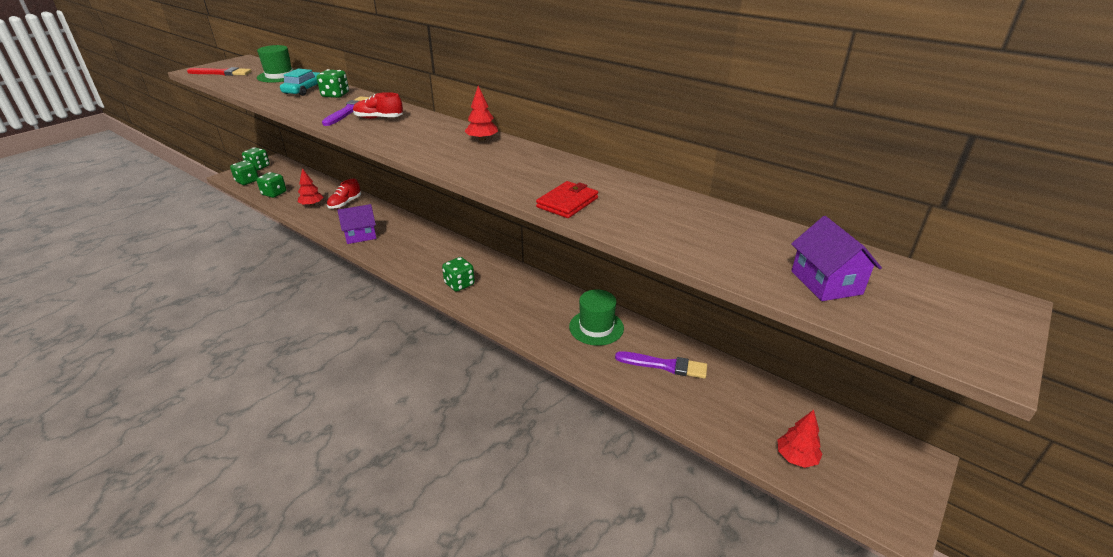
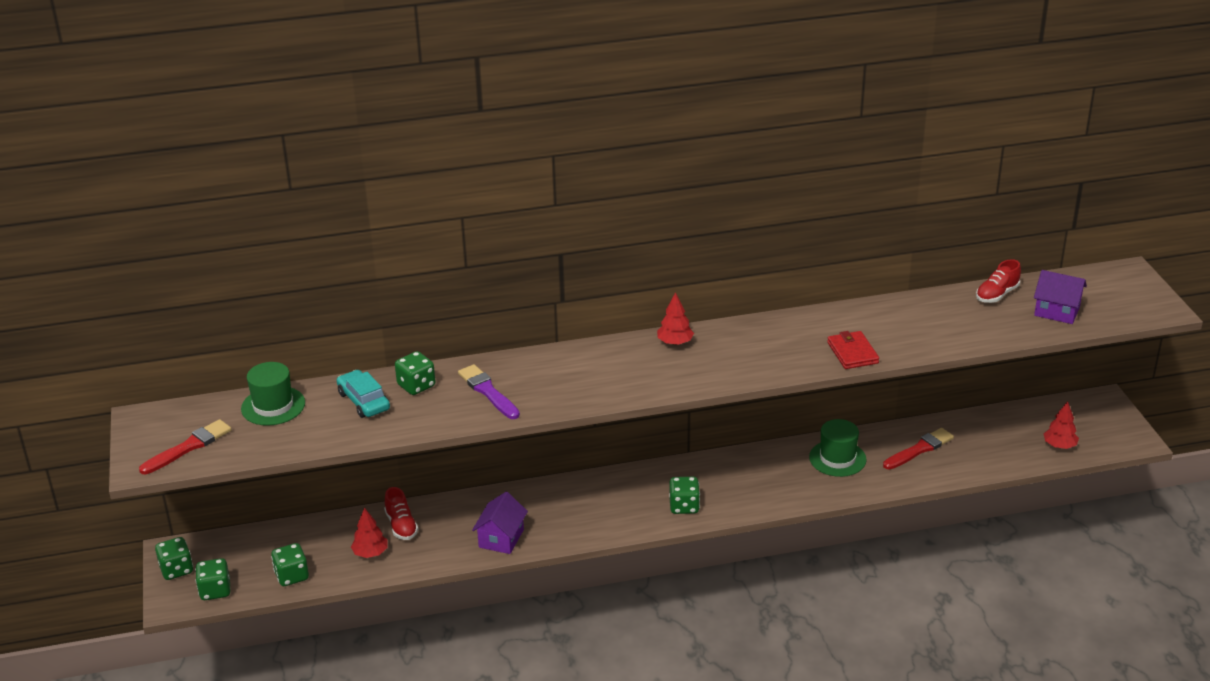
camera: 50 degrees left, 0 degrees up
red shoe [353,92,403,119] -> red shoe moved to [976,259,1021,303]
purple brush [615,351,707,379] -> red brush [883,428,954,470]

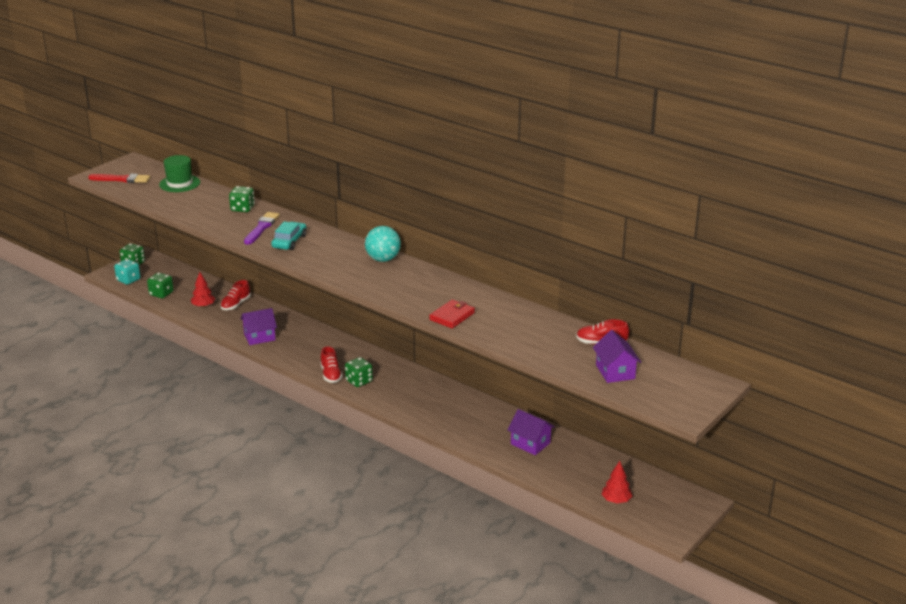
camera: 50 degrees right, 5 degrees down
green dice [195,558,230,600] -> turquoise dice [114,259,141,285]
turquoise car [337,370,390,418] -> turquoise car moved to [271,222,306,250]
red tree [657,292,694,345] -> turquoise ball [365,226,401,262]
green hat [809,419,867,477] -> none
red brush [883,428,954,470] -> purple house [508,409,555,455]
none -> red shoe [320,346,342,383]

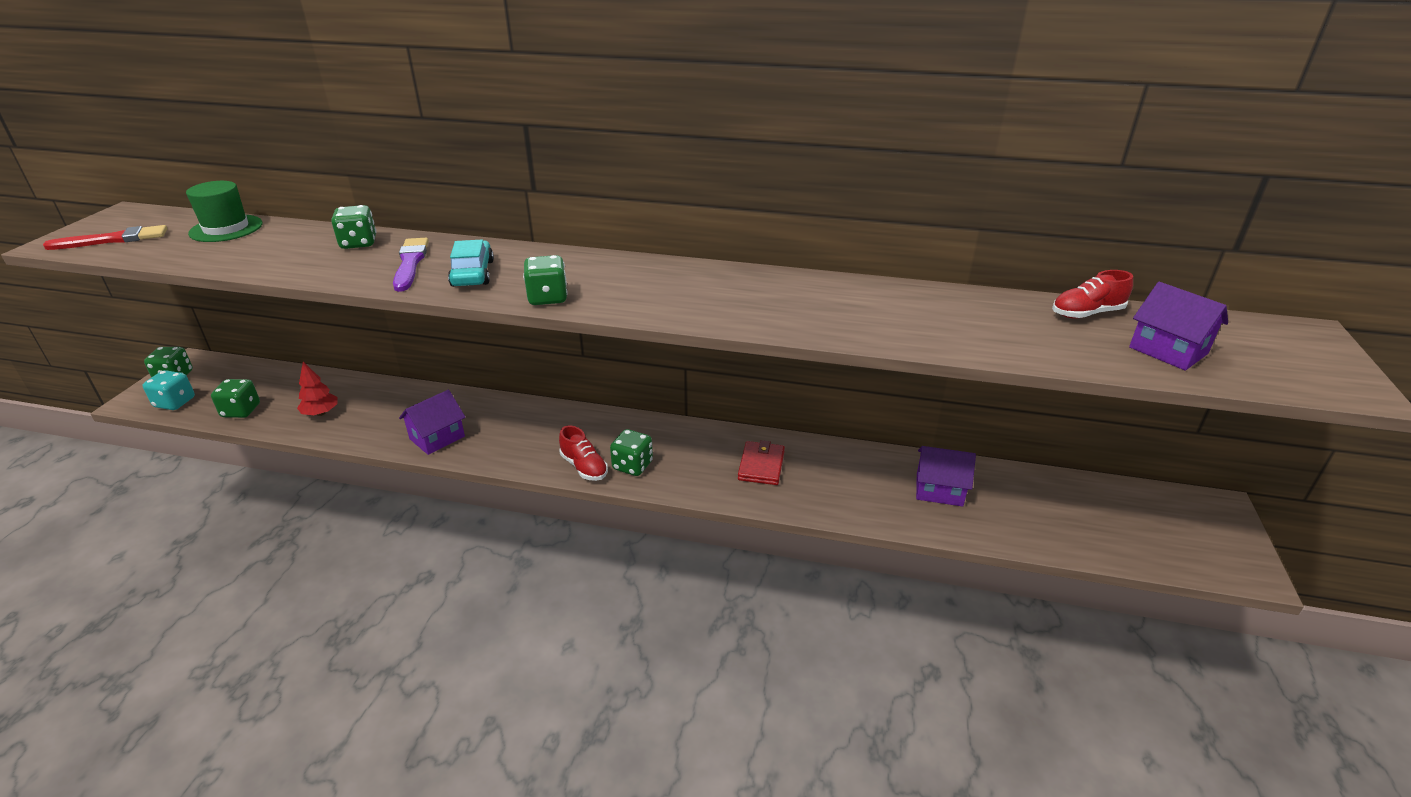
camera: 25 degrees left, 5 degrees up
red shoe [220,280,251,310] -> none
turquoise ball [365,226,401,262] -> none
red wallet [429,299,475,328] -> red wallet moved to [738,440,785,485]
red tree [601,461,632,504] -> none
none -> green dice [523,255,568,305]

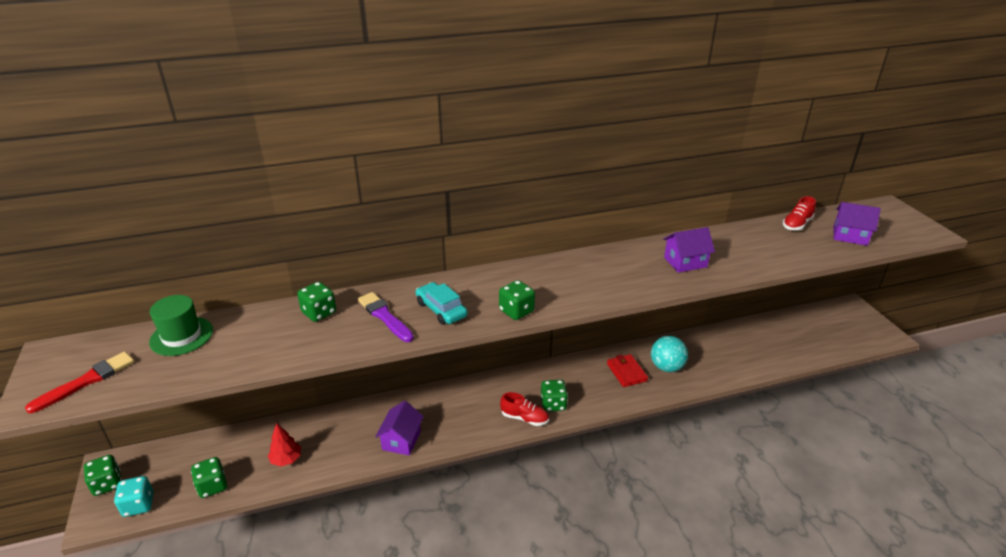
camera: 30 degrees left, 0 degrees up
purple house [916,446,976,507] -> purple house moved to [663,227,715,273]
none -> turquoise ball [651,336,688,372]

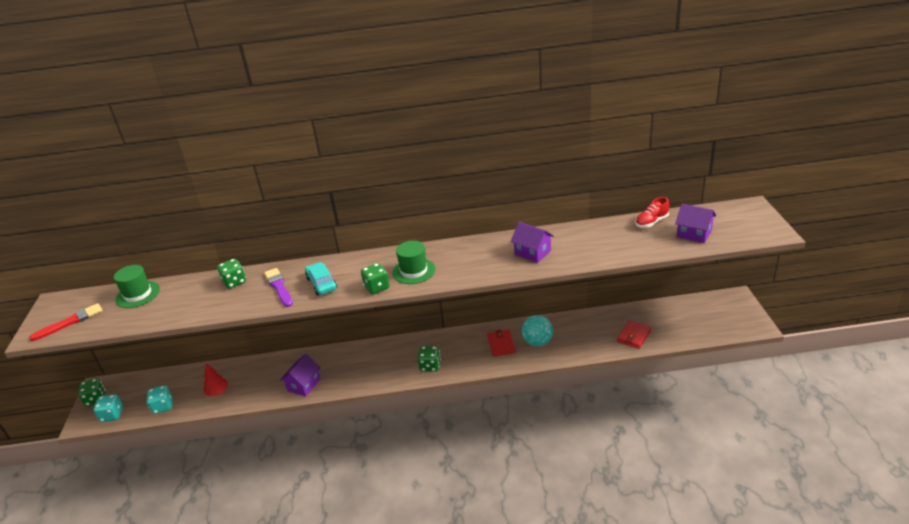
camera: 15 degrees right, 0 degrees up
green dice [191,457,227,498] -> turquoise dice [146,385,172,414]
red shoe [500,392,549,426] -> none
purple house [663,227,715,273] -> purple house turned 45 degrees clockwise [510,222,554,263]
none -> green hat [392,241,436,284]
none -> red wallet [617,320,651,349]

